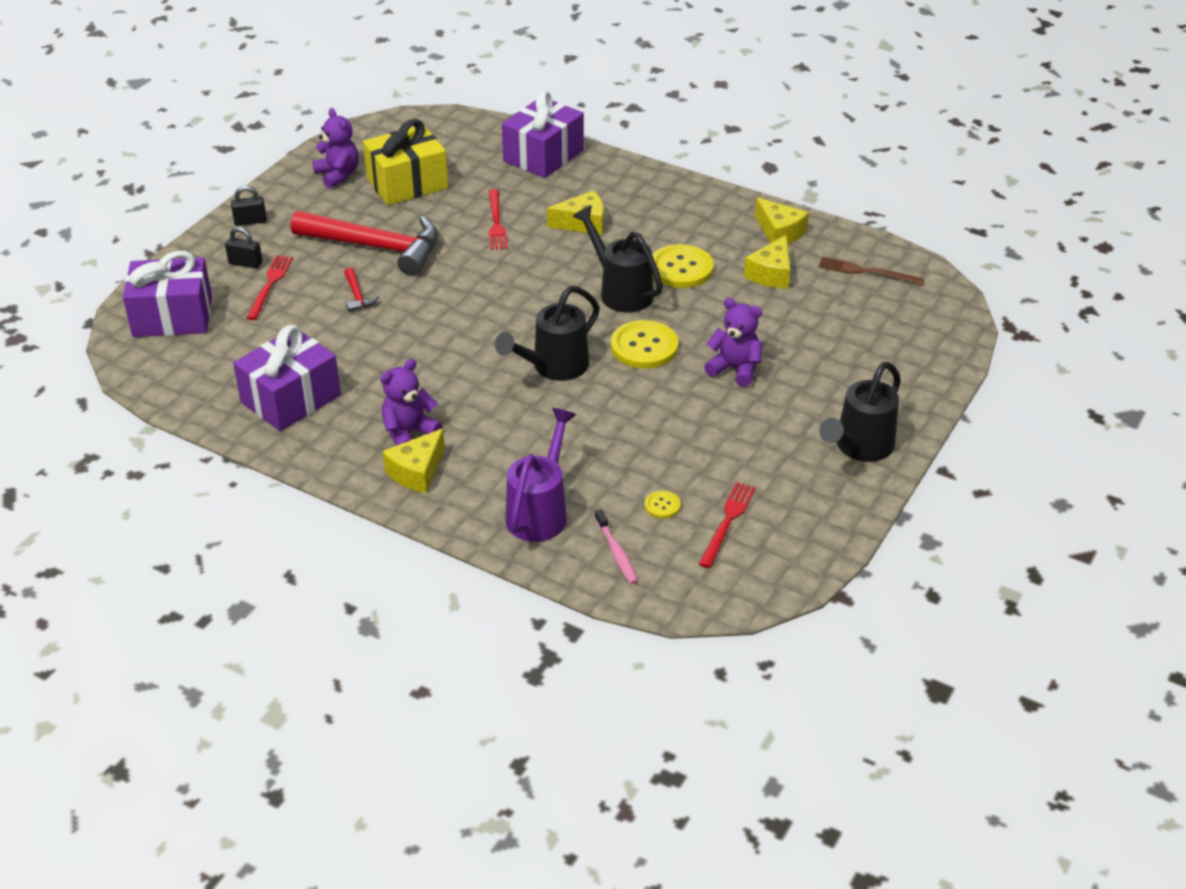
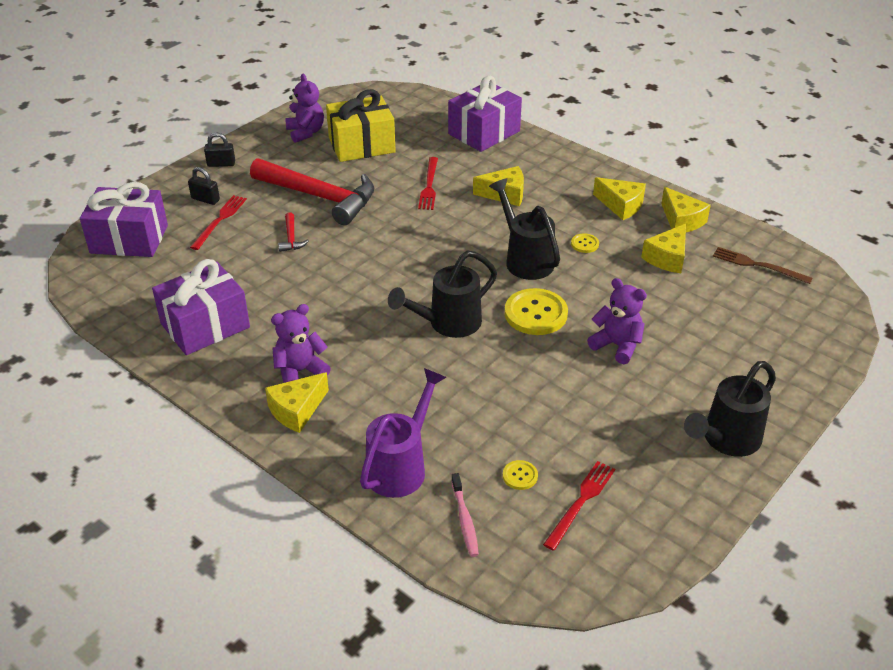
camera: 10 degrees right, 0 degrees up
yellow button [652,244,714,288] -> yellow button [571,233,599,253], size x0.48
none -> yellow cheese [593,177,646,220]

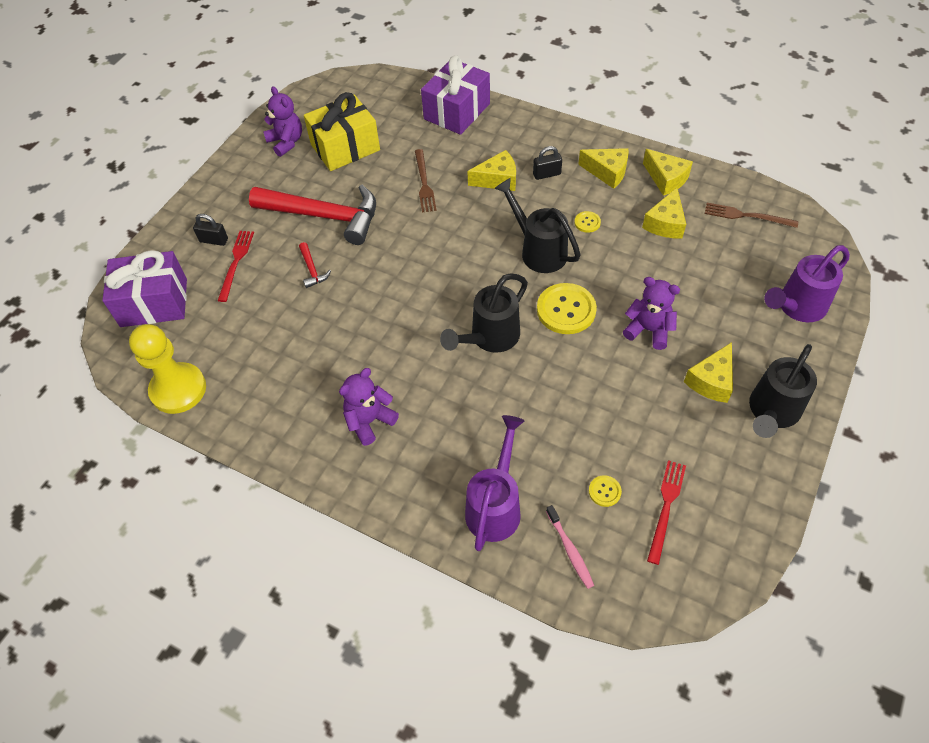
camera: 10 degrees left, 15 degrees up
purple gift [152,259,250,355] -> none
black padlock [204,132,235,167] -> black padlock moved to [533,146,562,180]
yellow cheese [265,372,329,433] -> yellow cheese moved to [684,342,733,403]
red fork [418,157,438,210] -> brown fork [415,149,437,213]
none -> yellow pawn [129,324,206,414]
none -> purple watering can [764,245,850,322]

